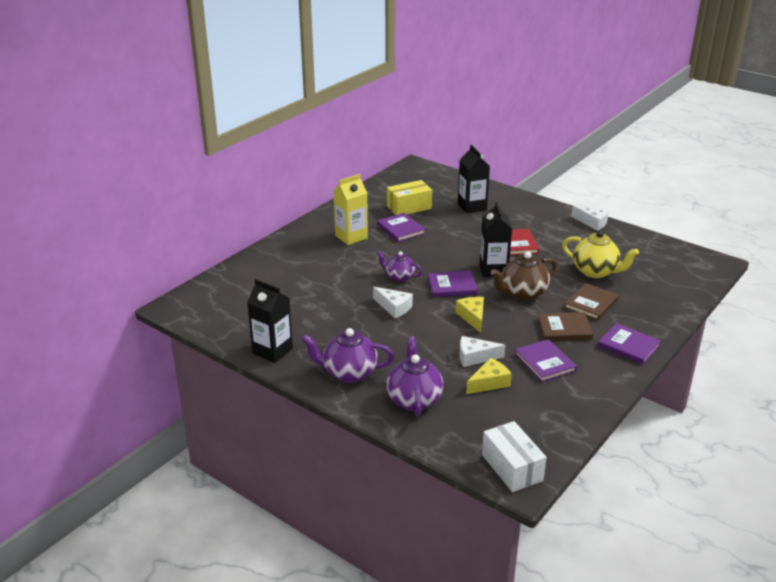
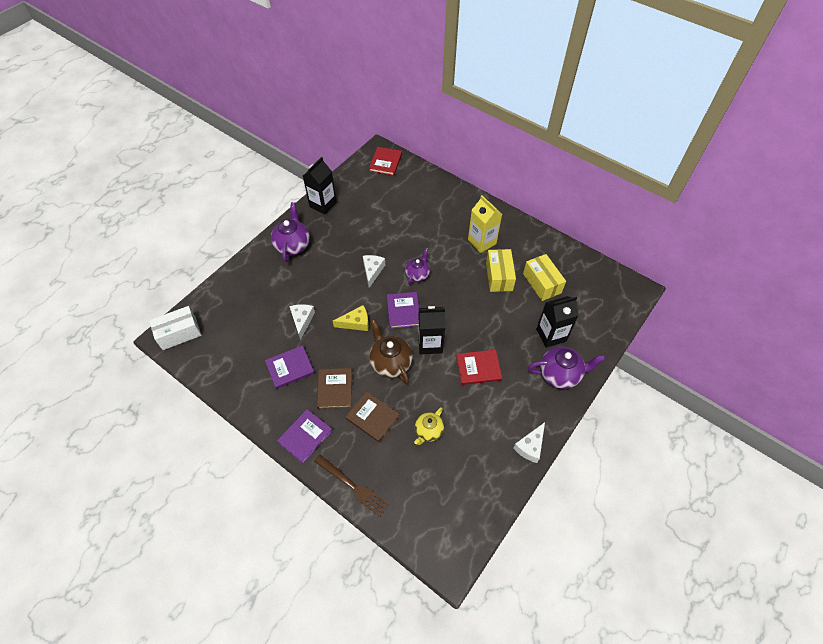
camera: 90 degrees right, 25 degrees up
white cheese [373,287,413,318] -> white cheese turned 150 degrees clockwise [363,255,385,288]
purple book [377,213,425,242] -> yellow box [486,249,516,292]
purple teapot [386,336,443,416] -> purple teapot moved to [528,346,606,389]
yellow cheese [466,358,512,394] -> none
yellow teapot [562,231,639,278] -> yellow teapot [414,407,444,445], size x0.64
none -> brown fork [314,455,389,517]
none -> red book [369,147,402,176]

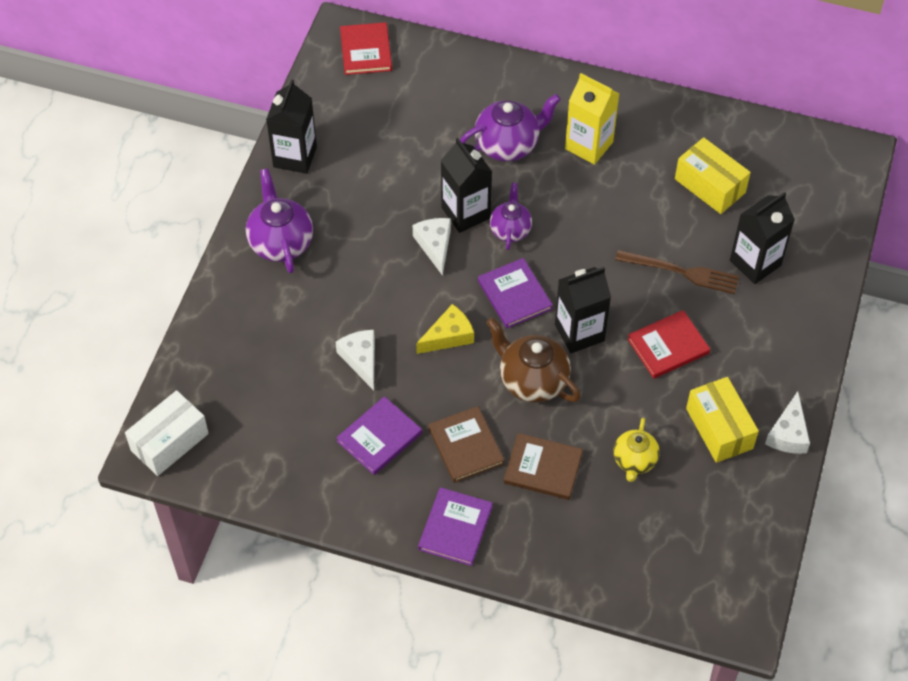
camera: 20 degrees left, 0 degrees up
brown fork [314,455,389,517] -> brown fork moved to [615,250,739,294]
yellow box [486,249,516,292] -> yellow box moved to [686,377,759,463]
purple teapot [528,346,606,389] -> purple teapot moved to [460,94,561,162]
none -> black carton [441,138,492,233]

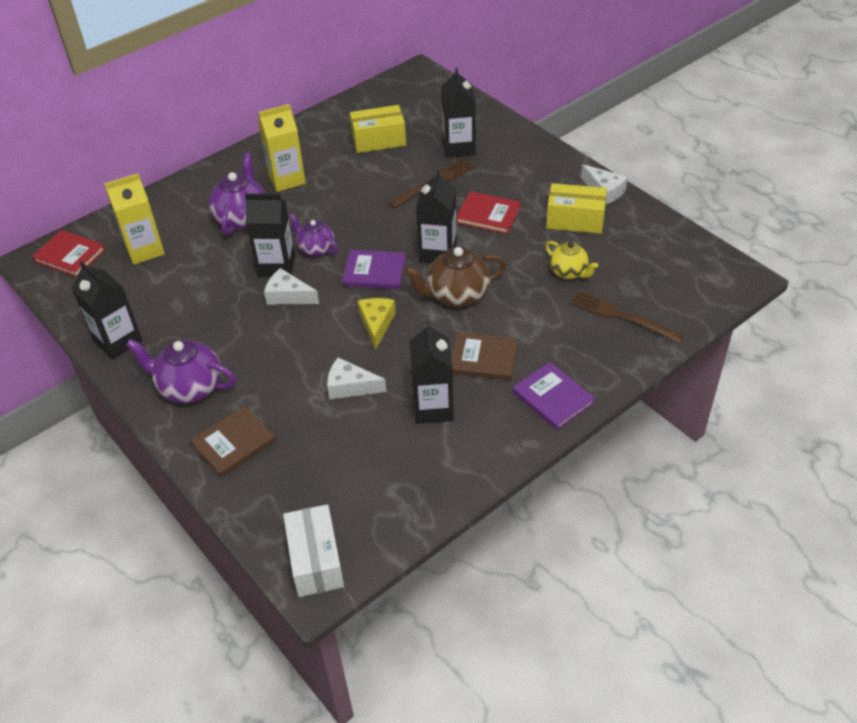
camera: 55 degrees left, 10 degrees down
purple book [336,396,422,475] -> black carton [409,321,454,424]
brown book [504,433,583,500] -> brown book moved to [190,406,276,477]
red book [627,310,710,379] -> red book turned 75 degrees counterclockwise [456,191,521,234]
none -> yellow carton [104,173,165,265]
none -> brown fork [570,290,685,343]

